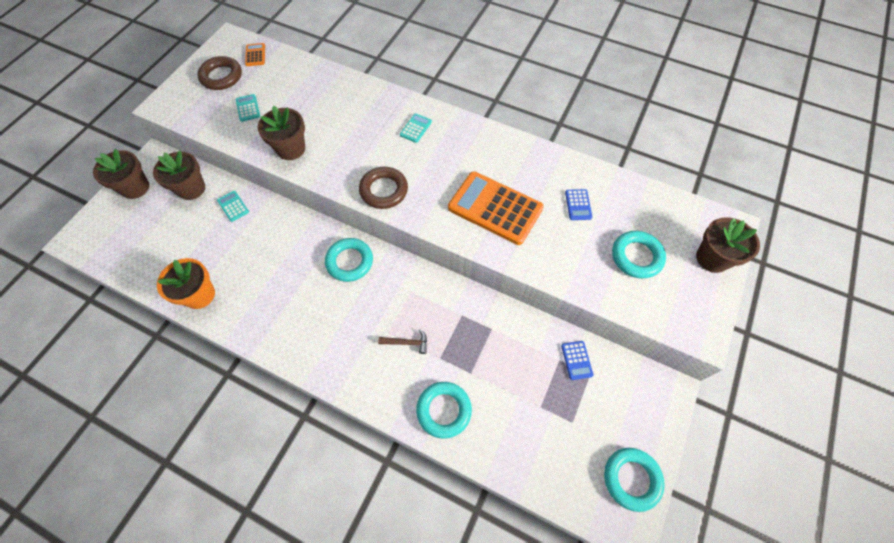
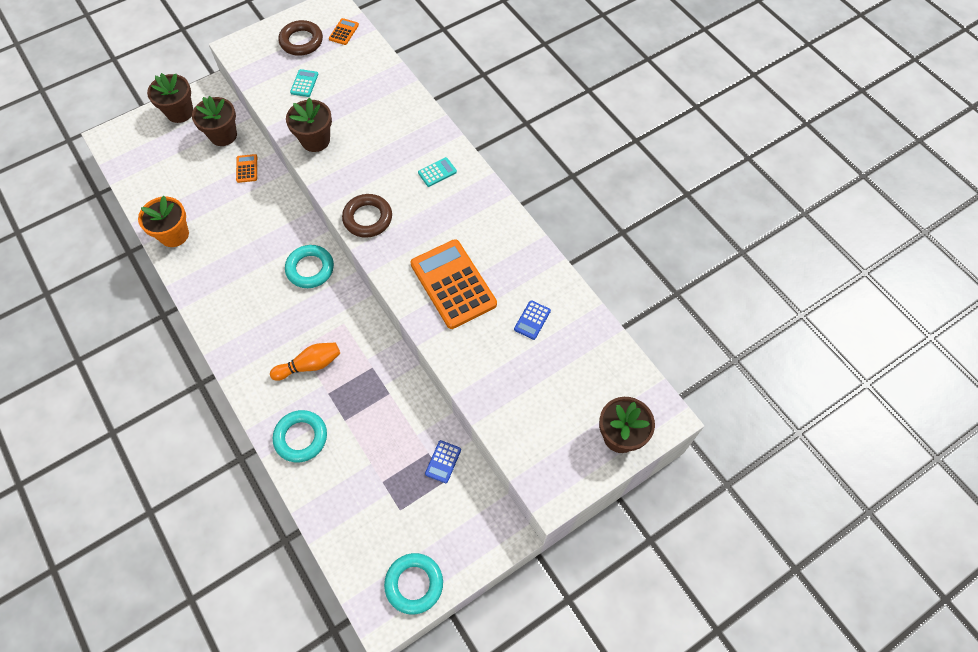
camera: 30 degrees right, 0 degrees up
turquoise calculator [217,191,249,222] -> orange calculator [236,154,257,183]
brown hammer [378,329,427,354] -> orange bowling pin [270,343,340,381]
turquoise ring [612,231,666,279] -> none

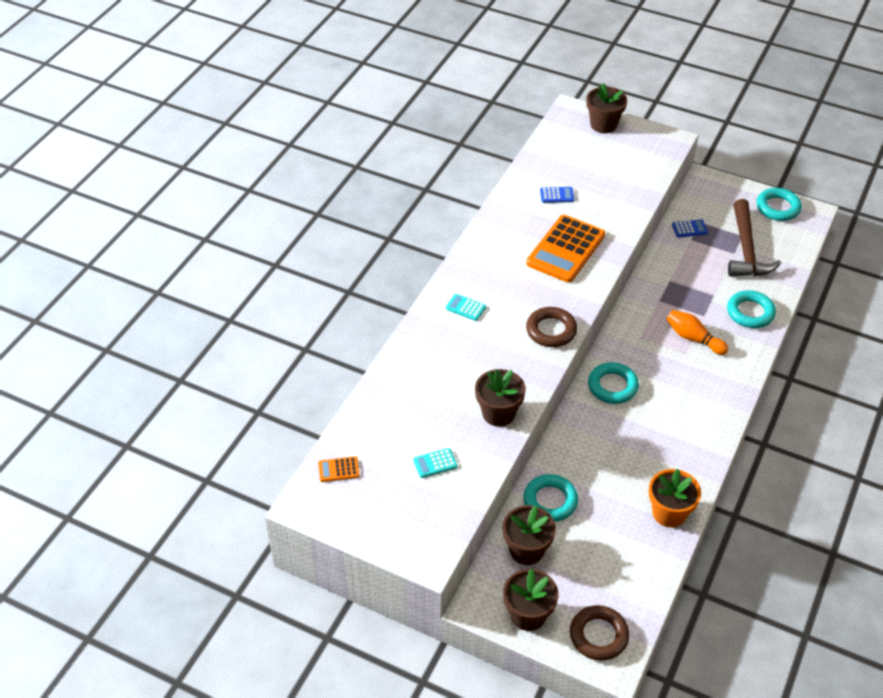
camera: 120 degrees left, 15 degrees down
orange calculator [236,154,257,183] -> turquoise ring [523,474,578,522]
brown ring [279,20,323,56] -> brown ring moved to [570,605,629,661]
none -> brown hammer [728,199,781,277]

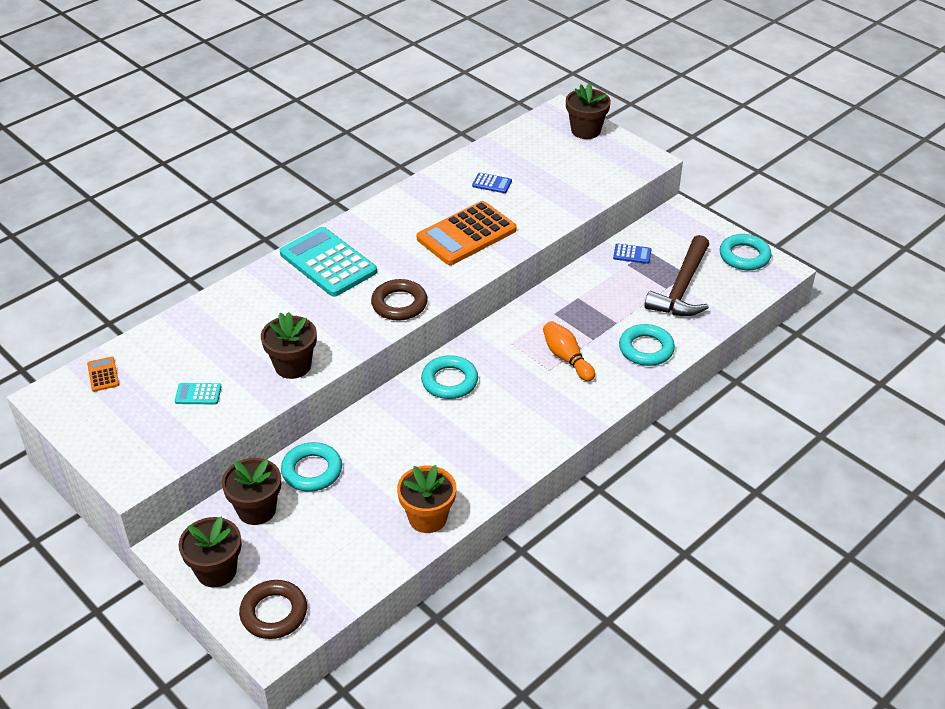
camera: 20 degrees right, 5 degrees down
orange calculator [318,456,360,482] -> orange calculator turned 60 degrees clockwise [87,357,119,392]
turquoise calculator [446,294,486,321] -> turquoise calculator [280,227,377,297], size x2.37

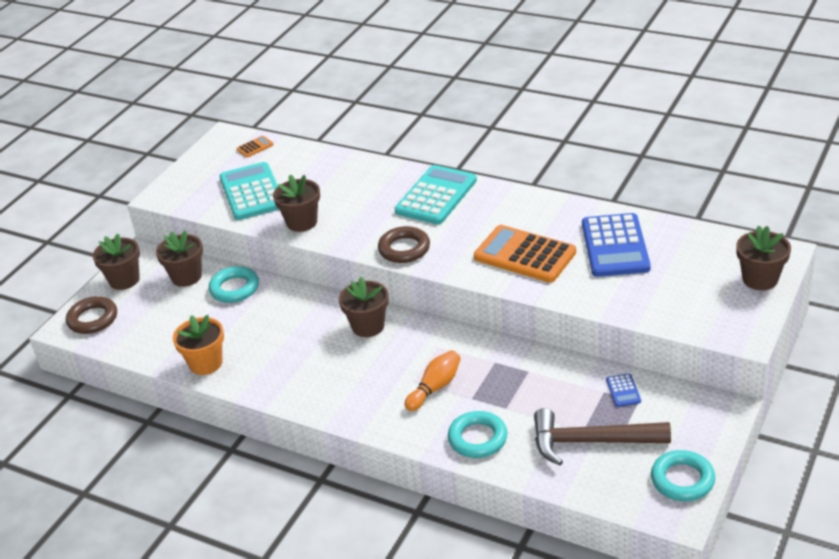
camera: 75 degrees right, 5 degrees down
turquoise calculator [175,383,221,404] -> turquoise calculator [219,162,279,220], size x2.37
turquoise ring [421,355,478,399] -> brown flower pot [339,277,389,337]
blue calculator [472,173,512,193] -> blue calculator [582,213,651,277], size x2.37

